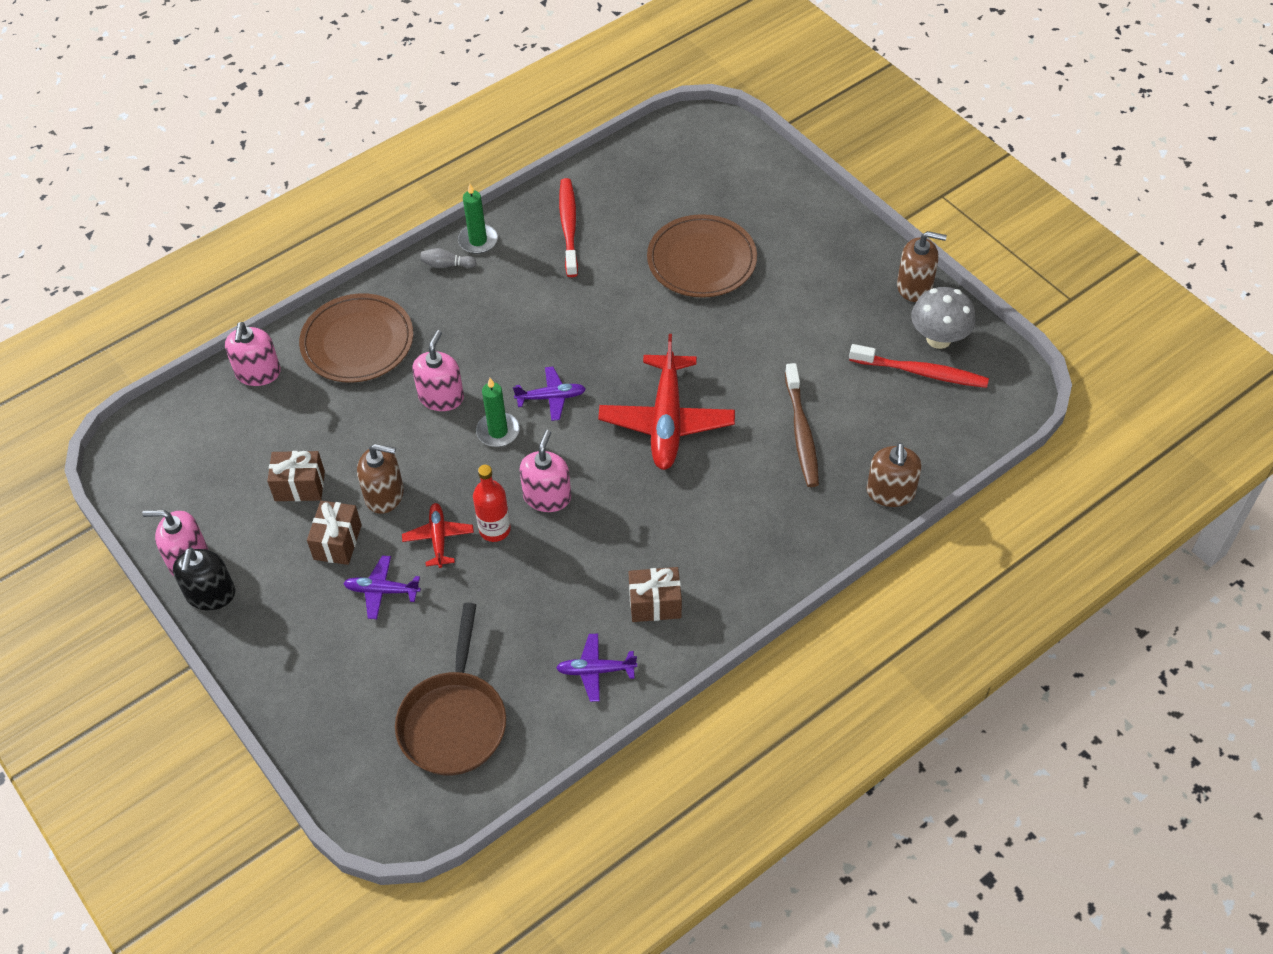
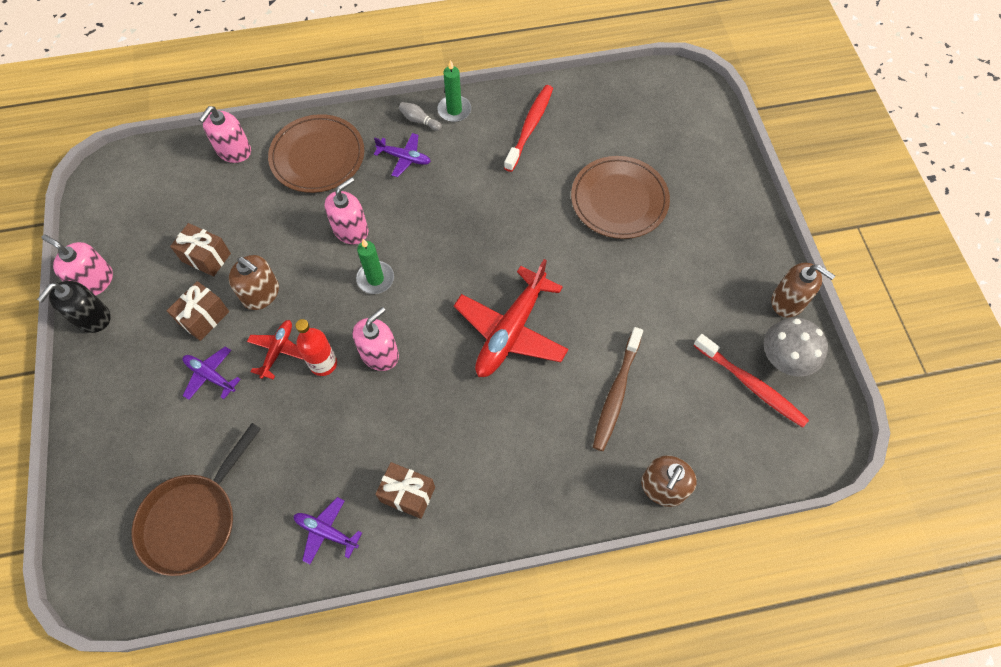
camera: 25 degrees right, 10 degrees up
purple plane [513,367,586,421] -> purple plane moved to [374,133,431,177]

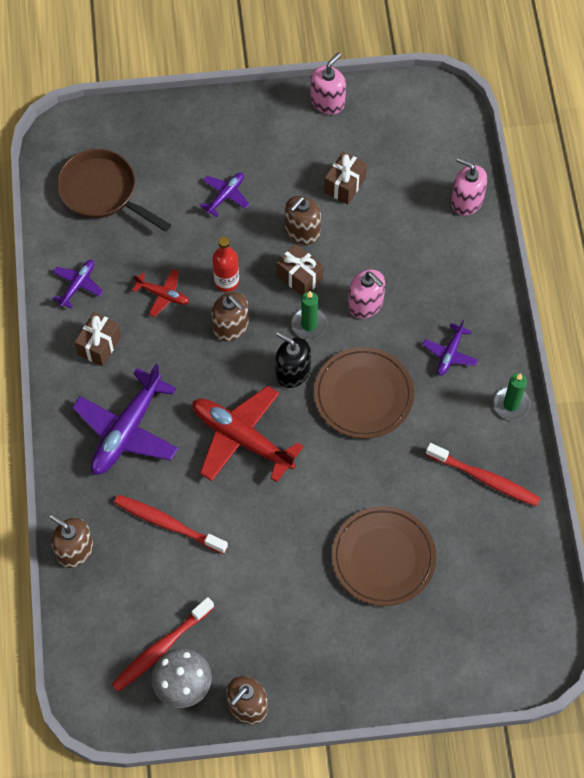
camera: 95 degrees right, 0 degrees up
black soap dispenser [37,281,111,333] -> black soap dispenser moved to [275,331,311,388]
brown gift [167,281,230,341] -> brown gift moved to [277,244,324,296]
red plane [247,320,304,380] -> red plane moved to [132,269,189,317]
brown plate [268,114,364,193] -> brown plate moved to [314,347,414,439]
pink soap dispenser [353,307,399,371] -> brown soap dispenser [211,292,249,341]
grey bowling pin [399,102,442,131] -> none
brown toothbrush [593,327,643,451] -> red toothbrush [114,495,228,554]
none -> purple plane [72,363,178,475]

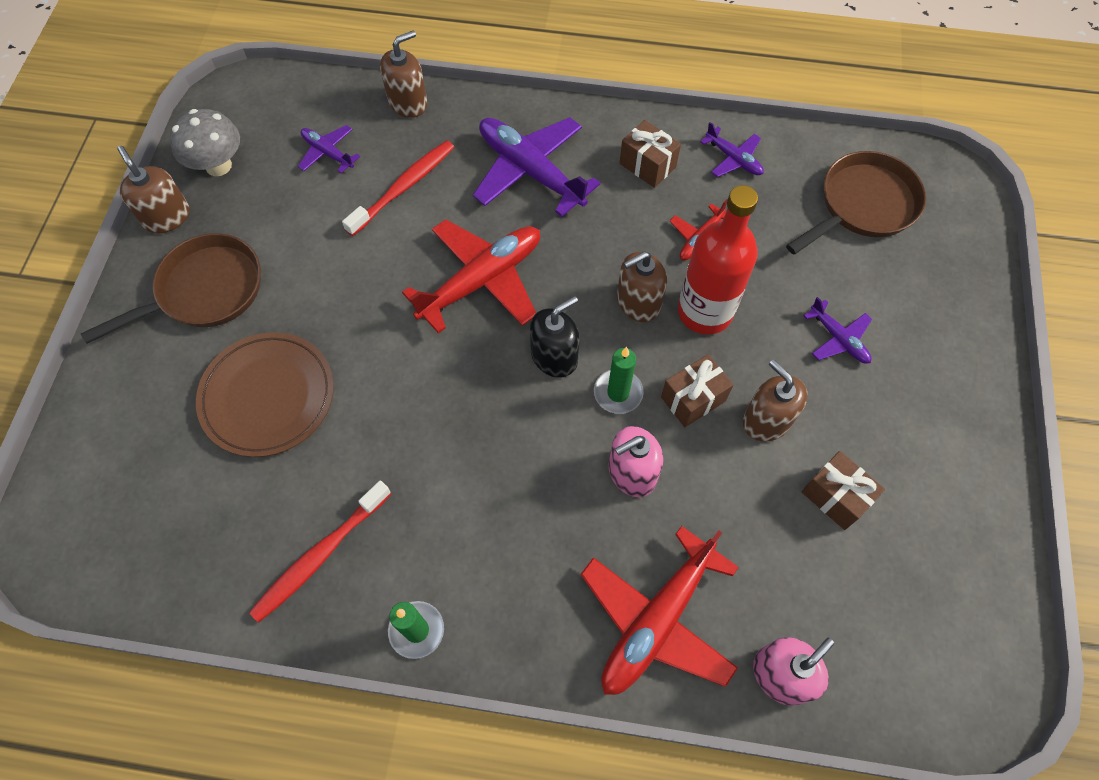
camera: 105 degrees right, 0 degrees up
red toothbrush [111,597,214,692] -> none
red bottle [212,237,239,292] -> red bottle [678,185,758,334], size x1.69
pink soap dispenser [310,53,346,114] -> none
brown plate [314,347,414,439] -> none
purple plane [423,320,478,376] -> purple plane moved to [298,125,360,173]
none -> brown pan [80,233,261,344]
none -> red plane [580,526,739,695]

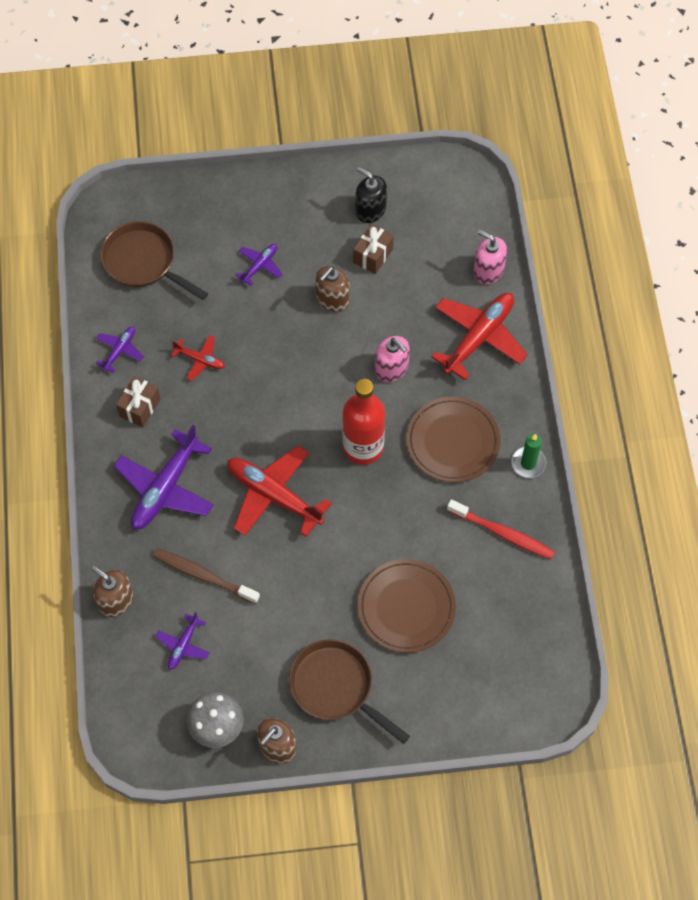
camera: 105 degrees left, 0 degrees up
red toothbrush [342,140,454,236] -> brown toothbrush [153,548,260,604]
black soap dispenser [530,296,579,378] -> black soap dispenser moved to [355,167,387,223]
red plane [580,526,739,695] -> red plane turned 75 degrees counterclockwise [431,293,528,380]
green candle [594,347,644,414] -> none
brown soap dispenser [617,251,667,322] -> none
brown gift [661,354,733,427] -> none
red bottle [678,185,758,334] -> red bottle moved to [342,379,385,465]
none -> brown plate [406,397,501,482]

